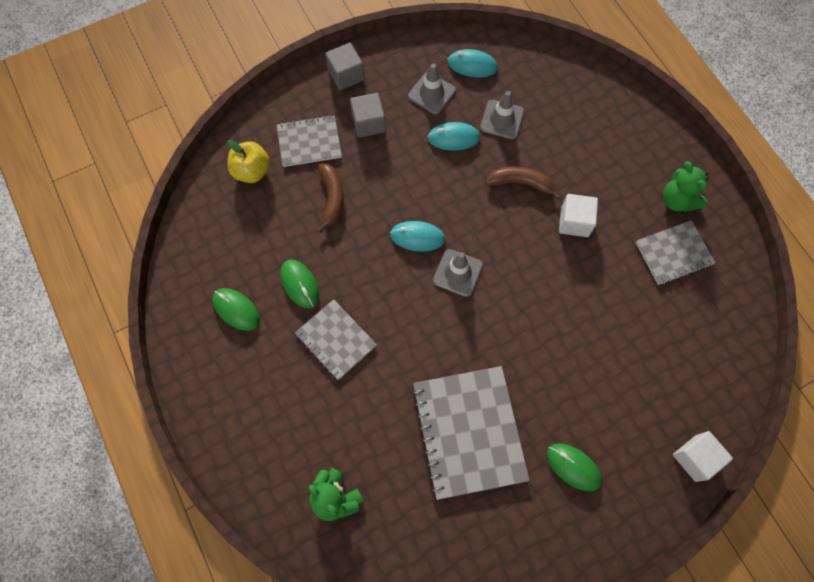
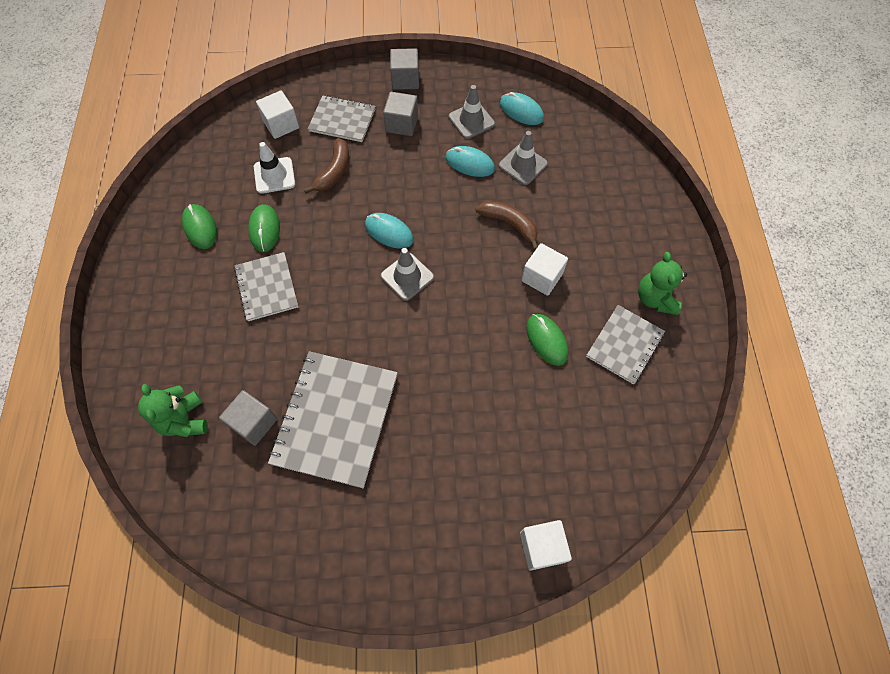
camera: 25 degrees right, 5 degrees down
yellow apple [227,140,270,183] -> white cube [256,91,299,139]
green mouse [547,443,602,491] -> green mouse moved to [526,314,568,366]
grey notebook [636,220,715,285] -> grey notebook turned 60 degrees counterclockwise [586,305,665,384]
none -> grey cube [219,390,277,446]
none -> white traffic cone [254,142,295,194]

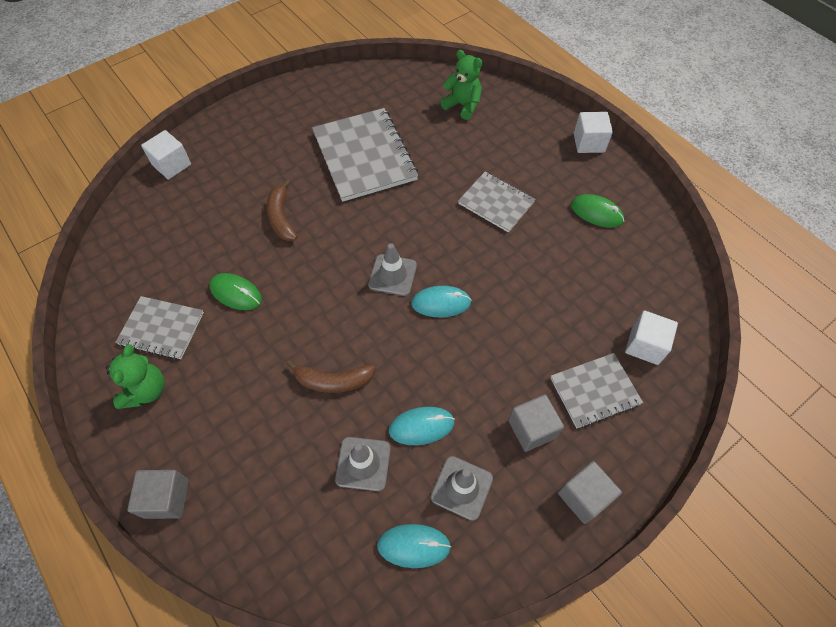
camera: 145 degrees right, 5 degrees down
grey cube [219,390,277,446] -> grey cube moved to [127,470,189,519]
green mouse [248,204,280,252] -> none
white traffic cone [254,142,295,194] -> none
brown banana [304,138,349,194] -> brown banana moved to [267,179,298,241]
white cube [522,243,568,296] -> white cube moved to [574,112,613,153]
grey notebook [586,305,665,384] -> grey notebook turned 75 degrees counterclockwise [115,296,204,360]
green teddy bear [638,252,687,315] -> green teddy bear turned 45 degrees clockwise [106,344,165,409]

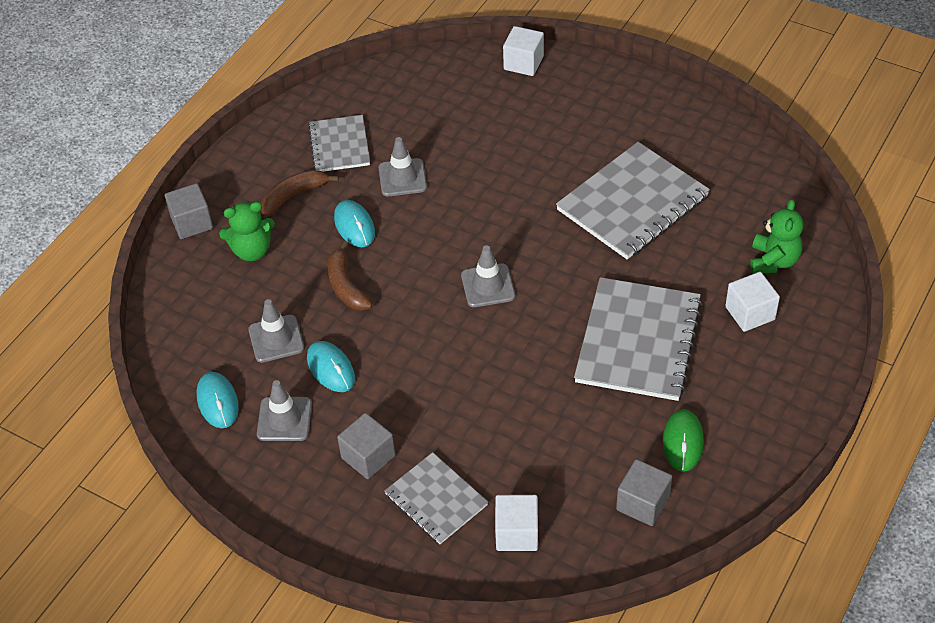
camera: 70 degrees right, 10 degrees down
green teddy bear [106,344,165,409] -> green teddy bear moved to [219,202,275,261]
green mouse [209,273,262,310] -> grey traffic cone [378,137,427,196]
brown banana [267,179,298,241] -> brown banana moved to [261,170,338,217]
turquoise mouse [411,286,472,317] -> turquoise mouse moved to [334,200,375,247]
grey notebook [458,172,535,233] -> grey notebook [574,277,702,401], size x1.70
grey cube [558,461,622,524] -> grey cube moved to [616,459,672,526]
white cube [574,112,613,153] -> white cube moved to [725,272,780,332]

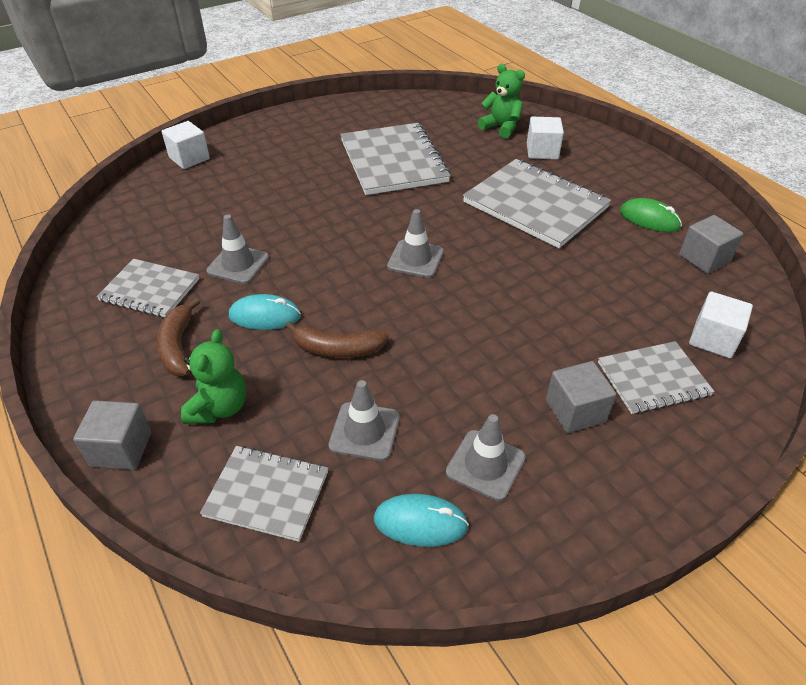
camera: 65 degrees left, 5 degrees down
turquoise mouse [307,341,355,392] -> none
none -> grey notebook [200,446,328,542]

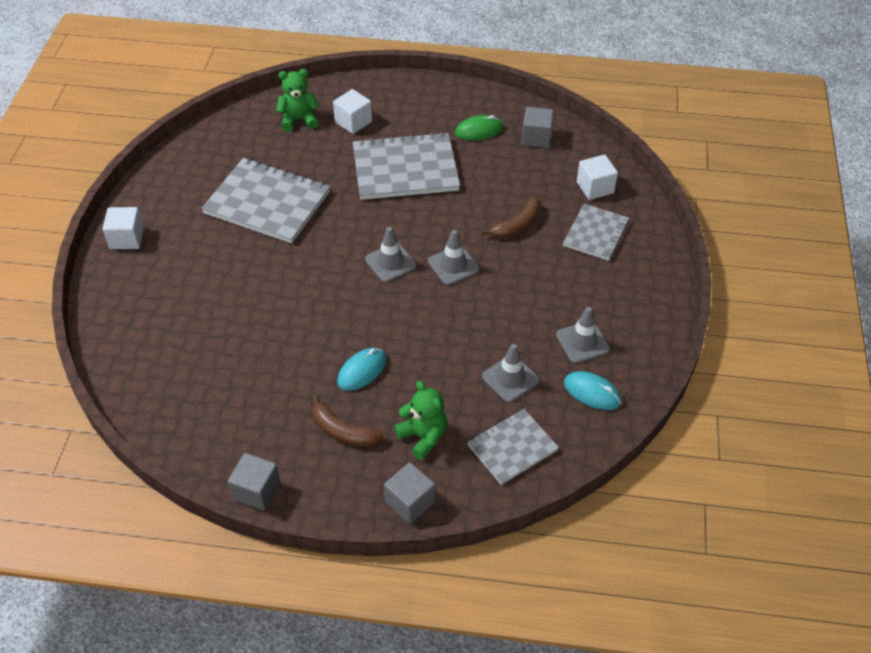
camera: 50 degrees left, 5 degrees up
grey notebook [96,259,199,317] -> none
white cube [162,121,210,169] -> white cube moved to [103,207,144,249]
grey traffic cone [206,214,269,284] -> grey traffic cone moved to [428,230,479,285]
brown banana [285,321,388,358] -> brown banana moved to [481,196,541,238]
turquoise mouse [374,494,469,547] -> turquoise mouse turned 75 degrees clockwise [564,371,621,410]
grey cube [546,361,616,433] -> grey cube moved to [228,453,280,511]

